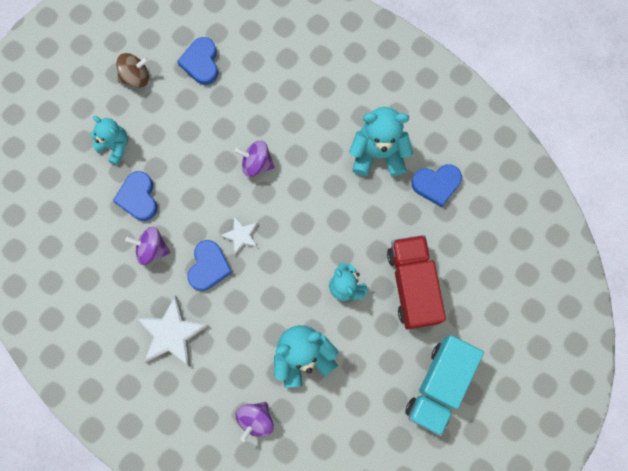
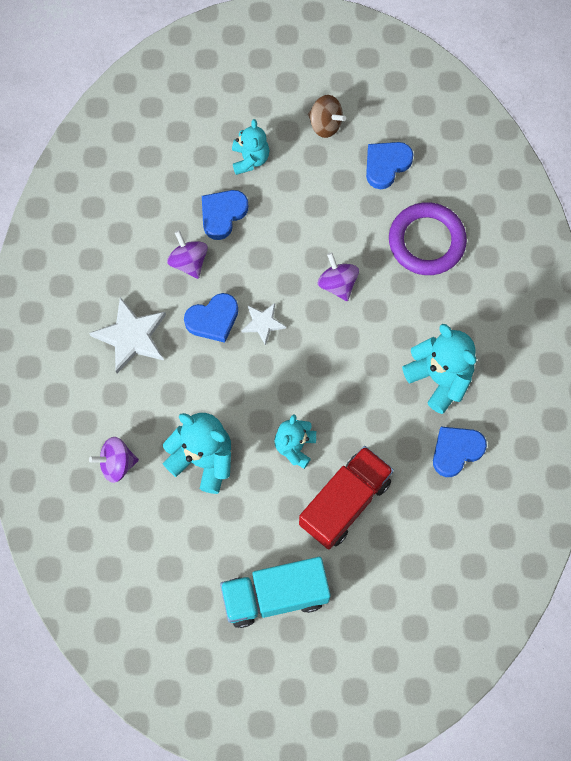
camera: 50 degrees right, 5 degrees down
blue heart [412,164,462,207] -> blue heart turned 105 degrees clockwise [433,427,487,477]
none -> purple ring [389,202,467,275]

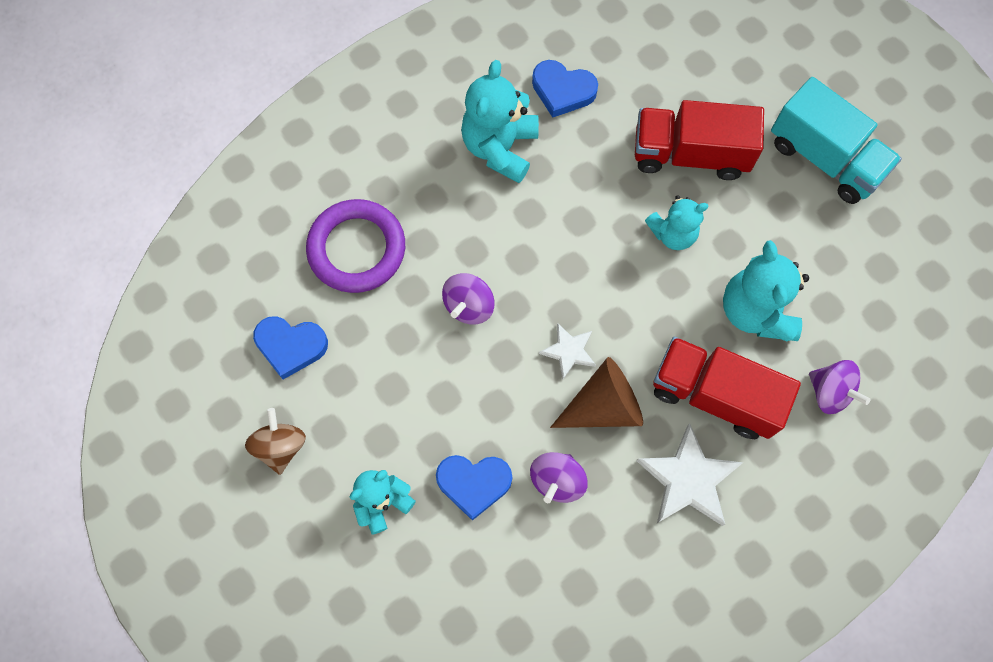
camera: 125 degrees left, 0 degrees up
blue heart [184,293,238,343] -> brown cone [550,357,643,428]
none -> red truck [653,337,801,439]

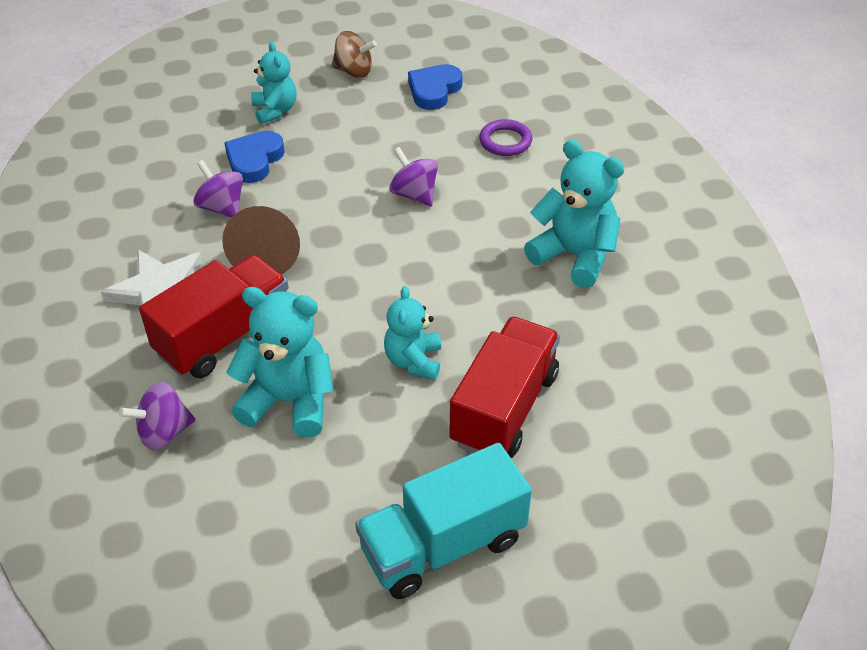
camera: 110 degrees right, 25 degrees down
purple ring [306,199,405,293] -> purple ring [479,119,532,156], size x0.57
blue heart [532,60,598,118] -> none
white star [539,323,596,379] -> none

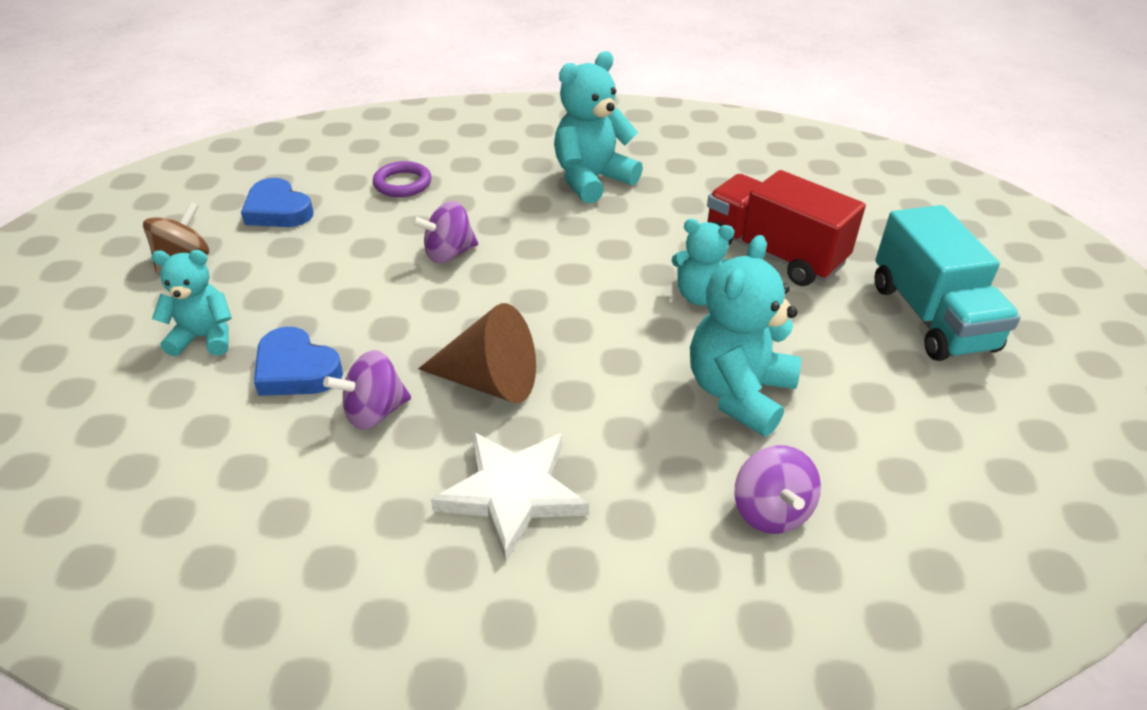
camera: 75 degrees left, 5 degrees down
red truck [139,255,289,378] -> none

